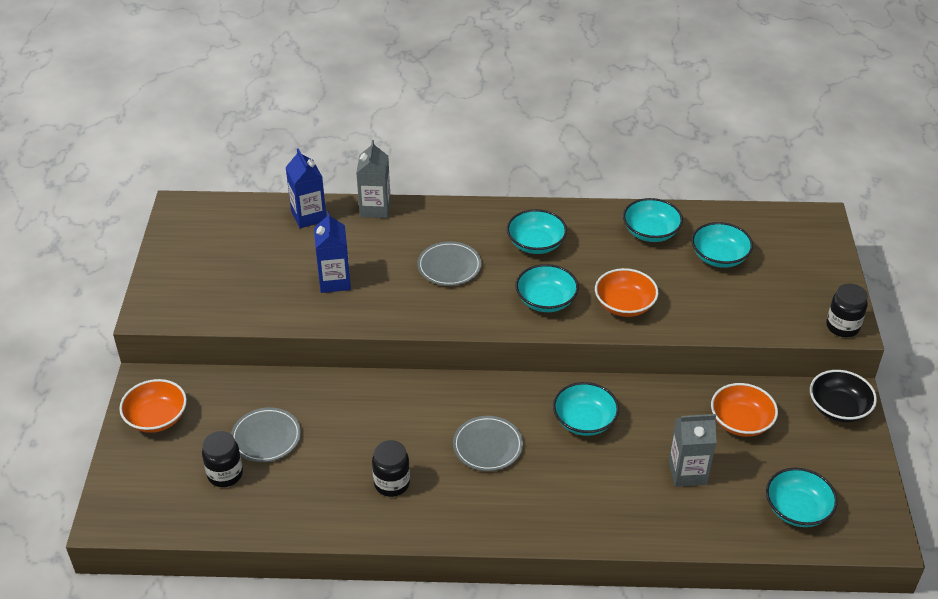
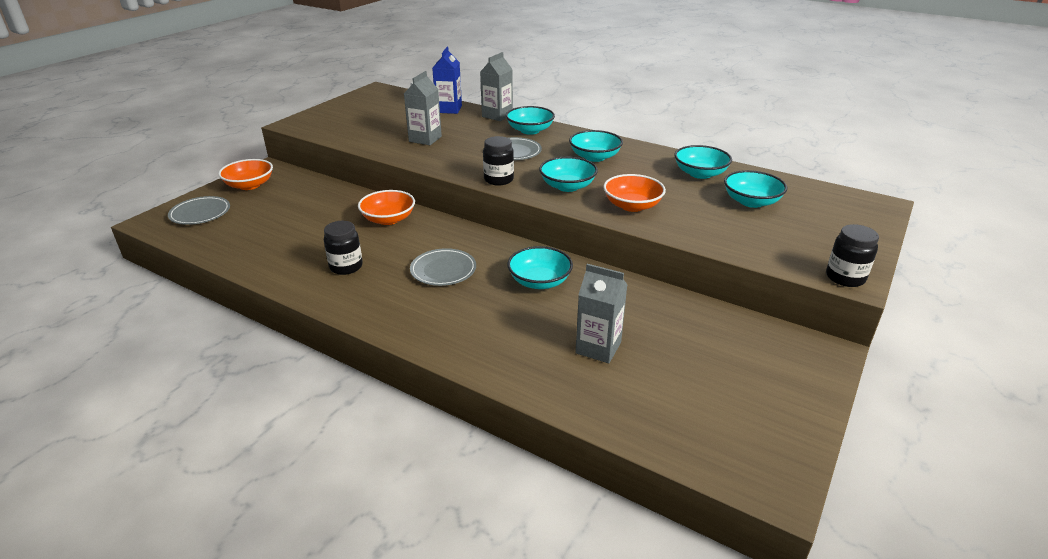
camera: 30 degrees right, 10 degrees down
black jar [202,431,243,487] -> black jar moved to [483,136,514,185]
grey plate [231,407,301,462] -> grey plate moved to [168,196,230,225]
blue carton [314,211,351,293] -> grey carton [404,71,442,145]
orange bowl [711,383,778,437] -> orange bowl moved to [358,190,415,225]
turquoise bowl [766,468,838,527] -> turquoise bowl moved to [506,106,555,135]
black bowl [810,370,877,422] -> none

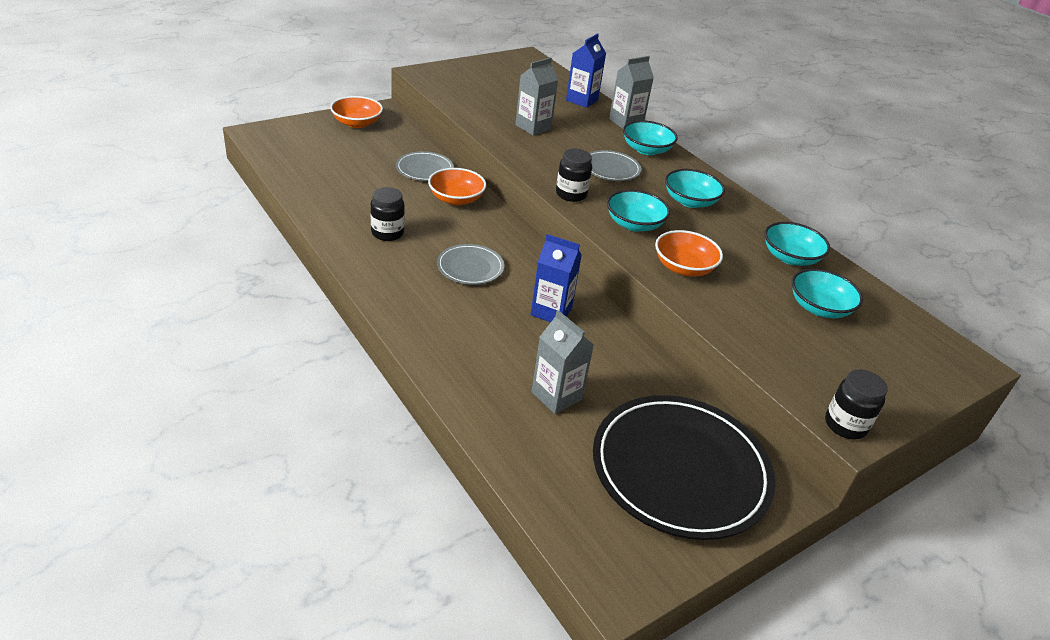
camera: 20 degrees right, 5 degrees up
grey plate [168,196,230,225] -> grey plate moved to [396,151,454,181]
turquoise bowl [507,246,573,289] -> blue carton [531,234,582,322]
none -> black plate [593,395,776,540]

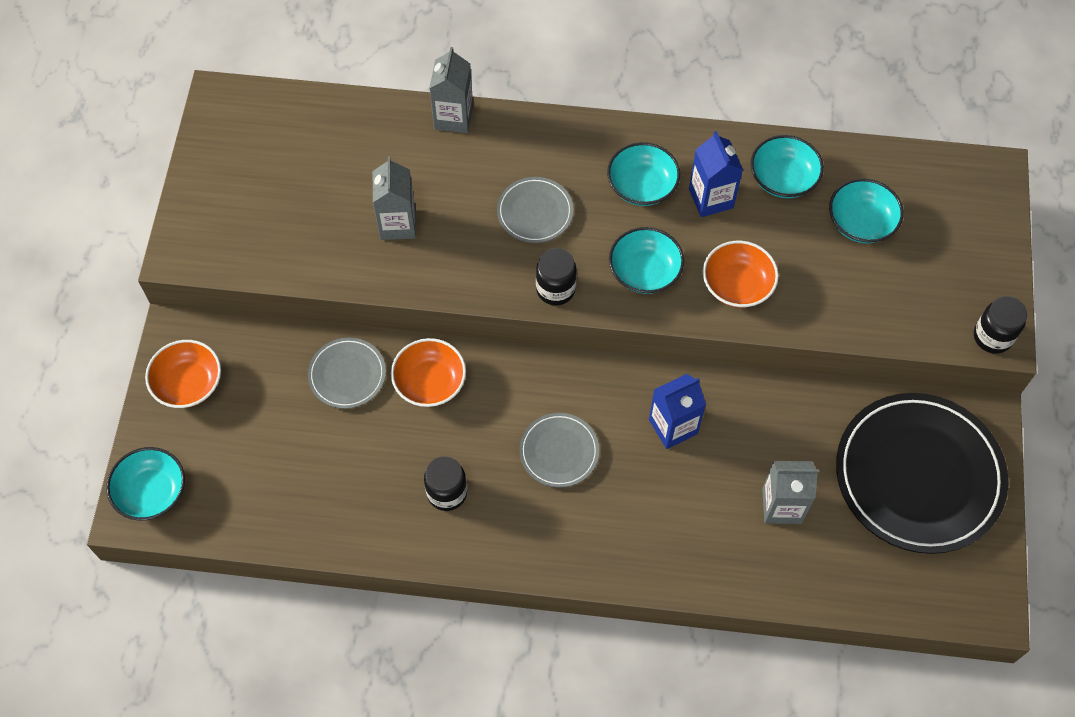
camera: 45 degrees left, 25 degrees up
blue carton [566,34,606,108] -> blue carton moved to [689,131,743,217]
turquoise bowl [623,120,678,155] -> turquoise bowl moved to [106,447,185,521]

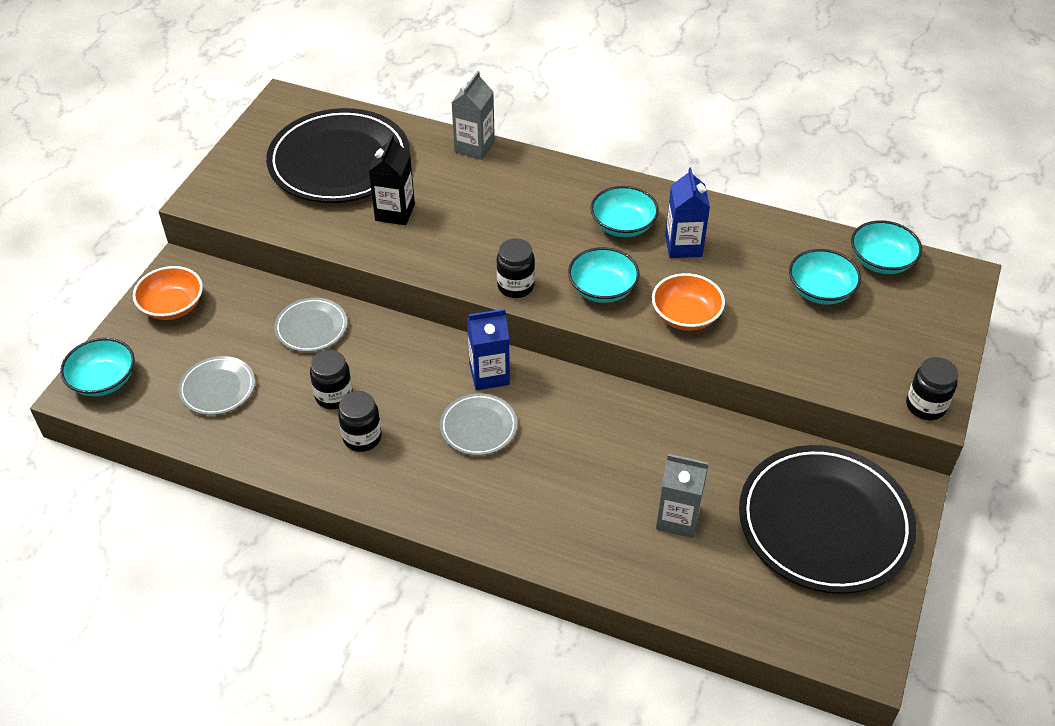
camera: 15 degrees right, 15 degrees down
grey carton [373,157,416,240] -> black carton [369,134,415,225]
orange bowl [391,338,466,407] -> none
grey plate [497,177,573,243] -> grey plate moved to [178,356,255,415]
blue carton [649,374,706,449] -> blue carton moved to [467,309,510,390]
turquoise bowl [751,135,824,198] -> turquoise bowl moved to [851,220,922,274]
none -> black plate [266,108,410,203]
none -> black jar [310,350,353,410]

